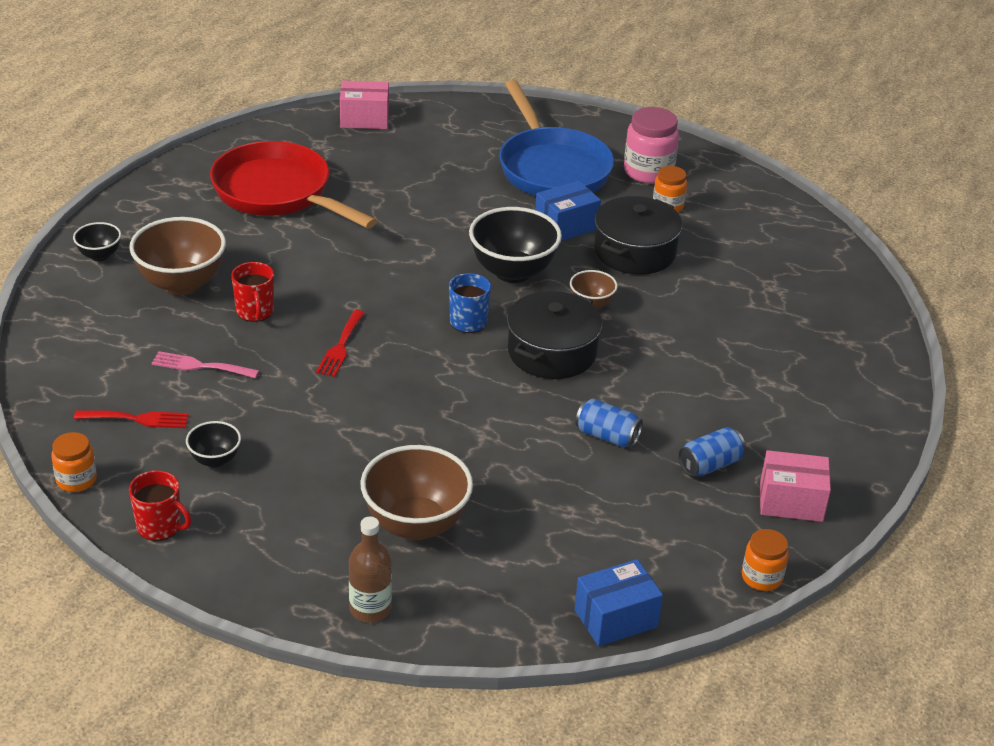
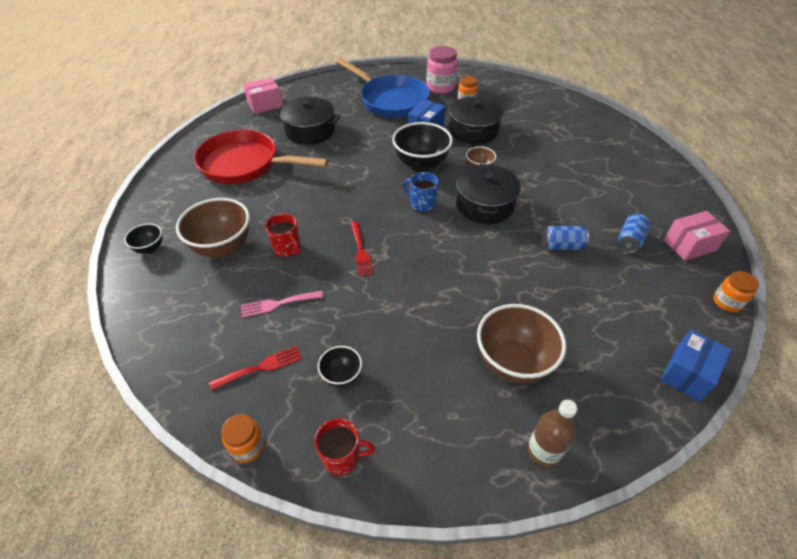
camera: 25 degrees left, 10 degrees up
none -> black pot [275,97,340,145]

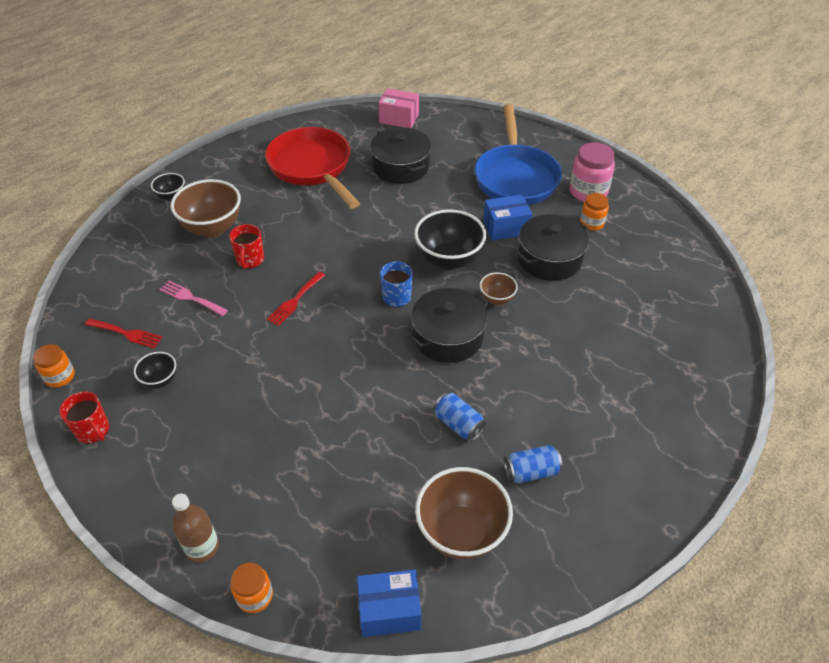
camera: 45 degrees right, 0 degrees up
brown bowl [477,304,566,383] -> brown bowl moved to [415,467,513,560]
pink box [664,211,730,261] -> none
orange jar [713,271,759,312] -> orange jar moved to [231,563,273,613]

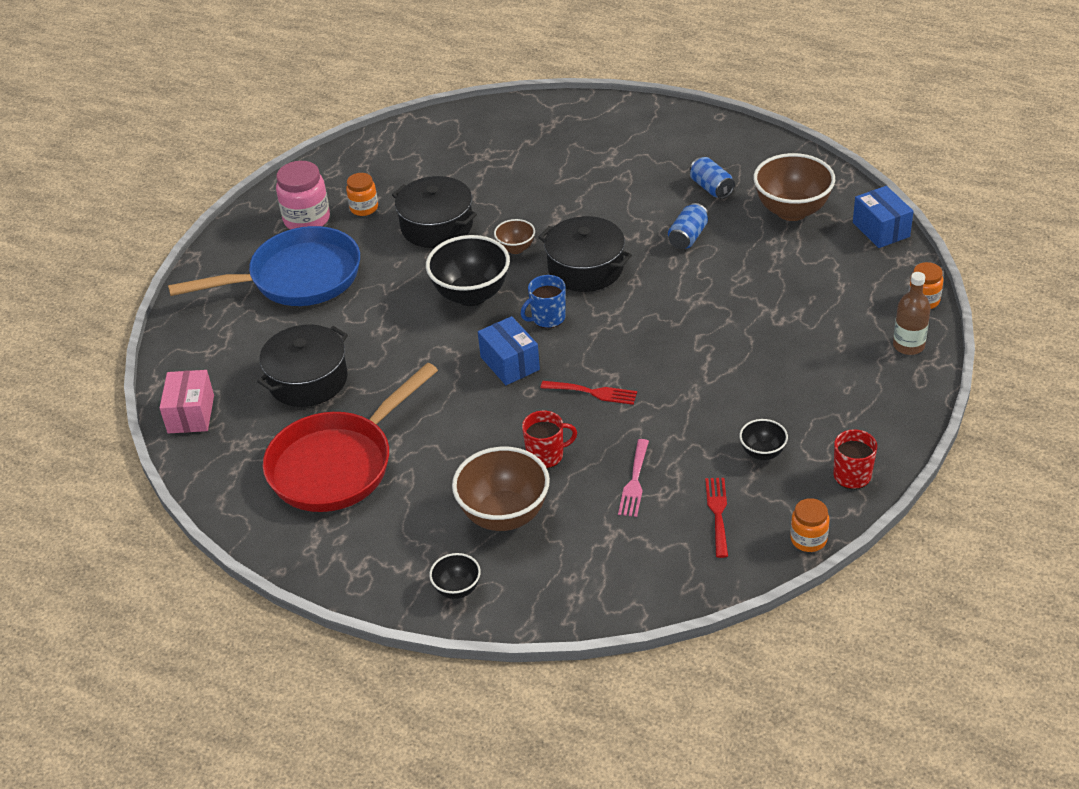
camera: 105 degrees left, 5 degrees down
blue box [483,195,532,241] -> blue box moved to [478,316,540,385]

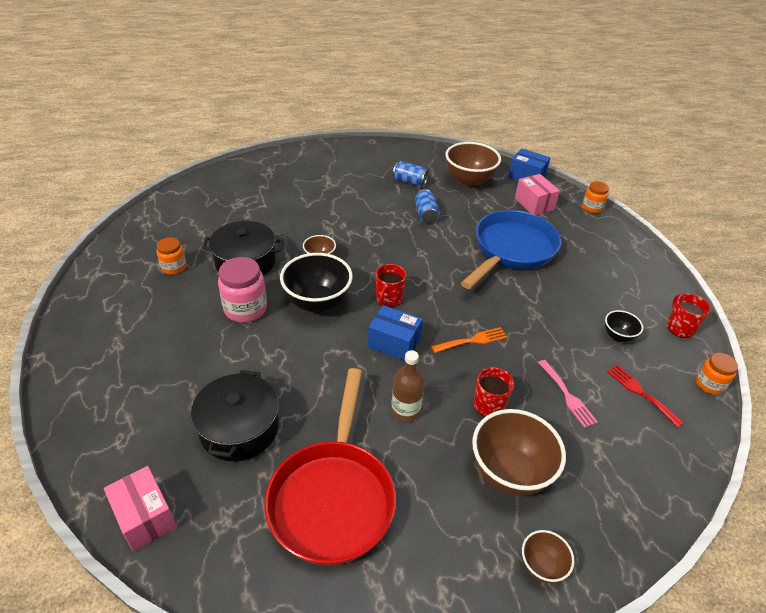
camera: 40 degrees left, 0 degrees up
blue pan [168,226,360,306] -> blue pan moved to [461,210,561,289]
pink jar [276,161,330,230] -> pink jar moved to [218,257,267,322]
black bowl [429,553,481,599] -> brown bowl [522,530,574,583]
blue mug [521,275,565,328] -> red mug [375,264,406,307]
black pot [538,216,632,292] -> none
red fork [540,381,637,405] -> orange fork [431,327,507,353]
brown bottle [893,272,931,355] -> brown bottle moved to [391,350,425,422]
none -> pink box [515,174,560,215]

